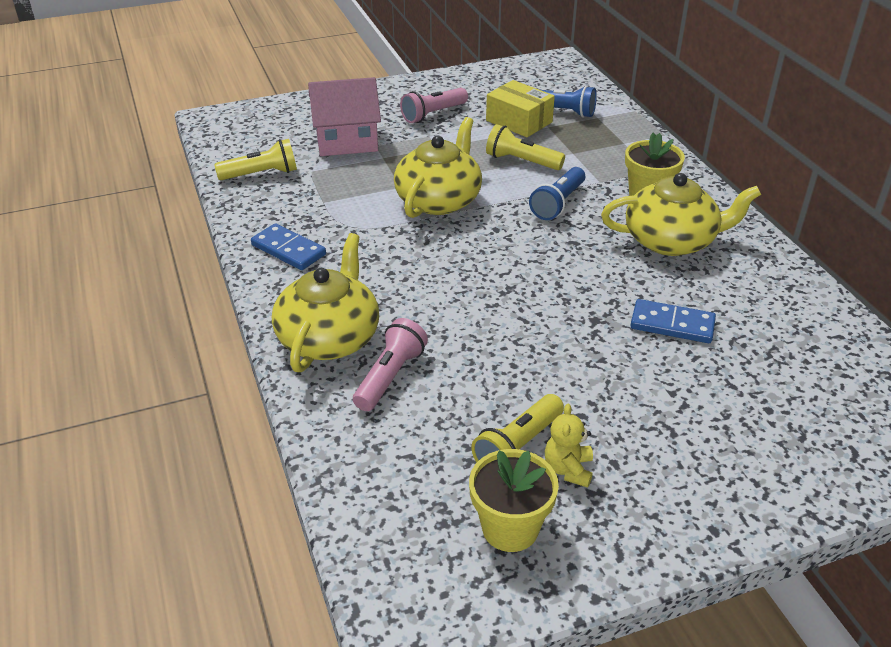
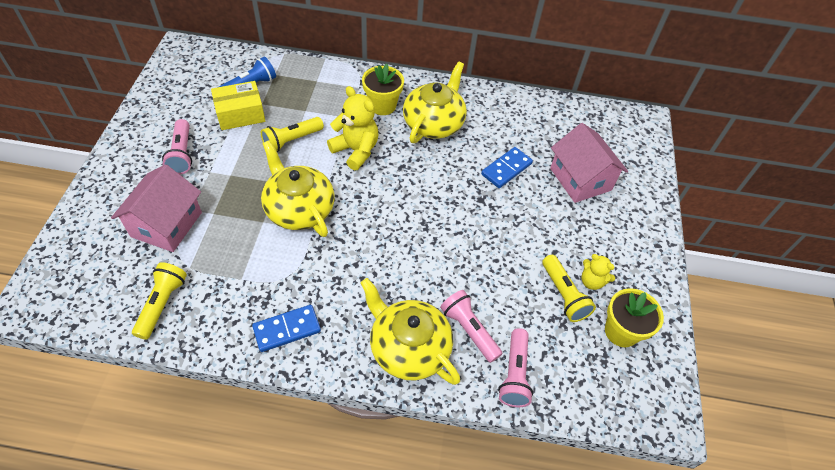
camera: 65 degrees left, 15 degrees up
blue flashlight [529,167,585,220] -> yellow teddy bear [327,86,378,170]
none -> pink flashlight [498,328,533,407]
none -> pink house [550,123,628,203]

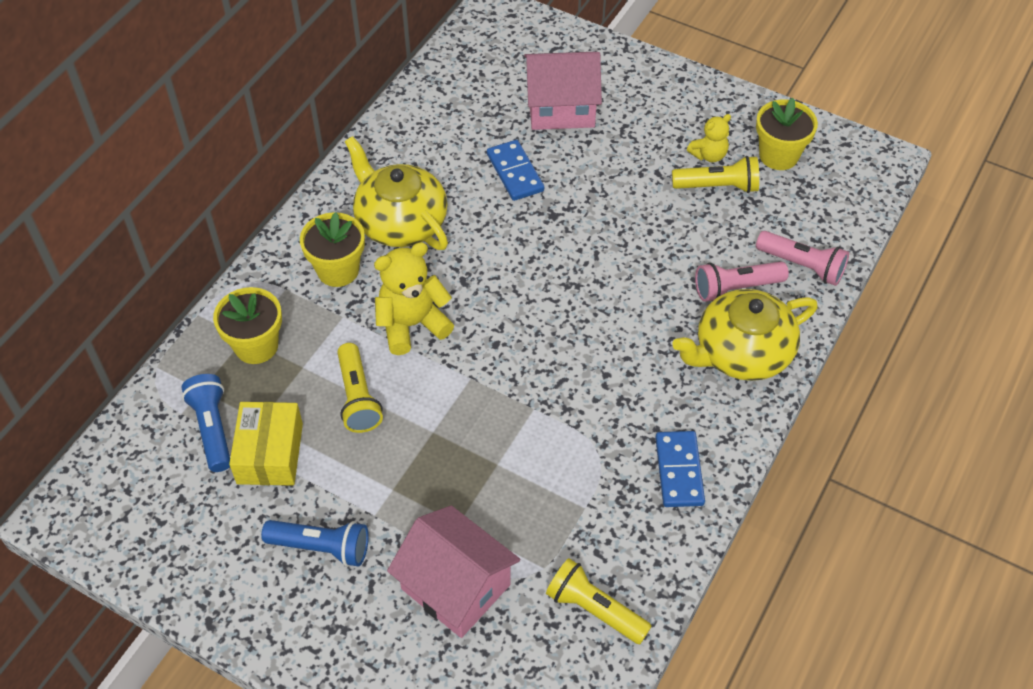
camera: 65 degrees left, 0 degrees up
pink flashlight [162,119,192,174] -> blue flashlight [261,520,369,567]
yellow teapot [261,140,335,237] -> none
none -> yellow flower pot [213,287,282,364]

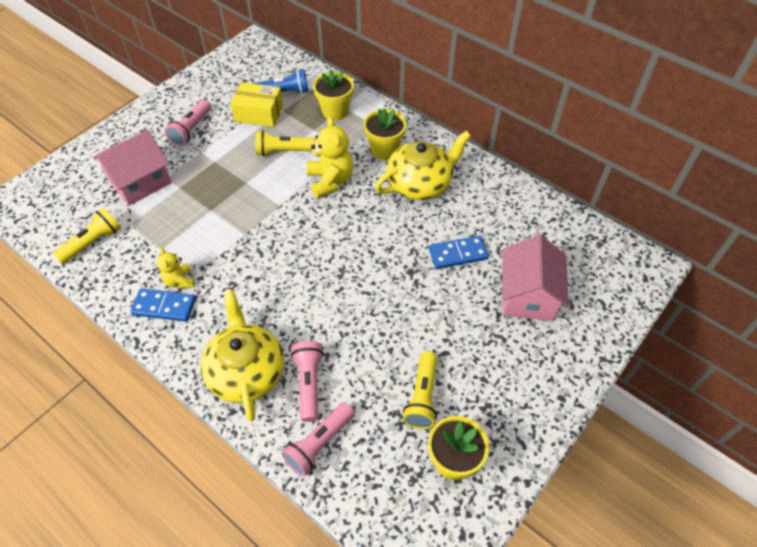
camera: 100 degrees right, 0 degrees up
blue flashlight [261,520,369,567] -> pink flashlight [165,100,211,146]
yellow teddy bear [687,114,731,162] -> yellow teddy bear moved to [157,248,195,289]

